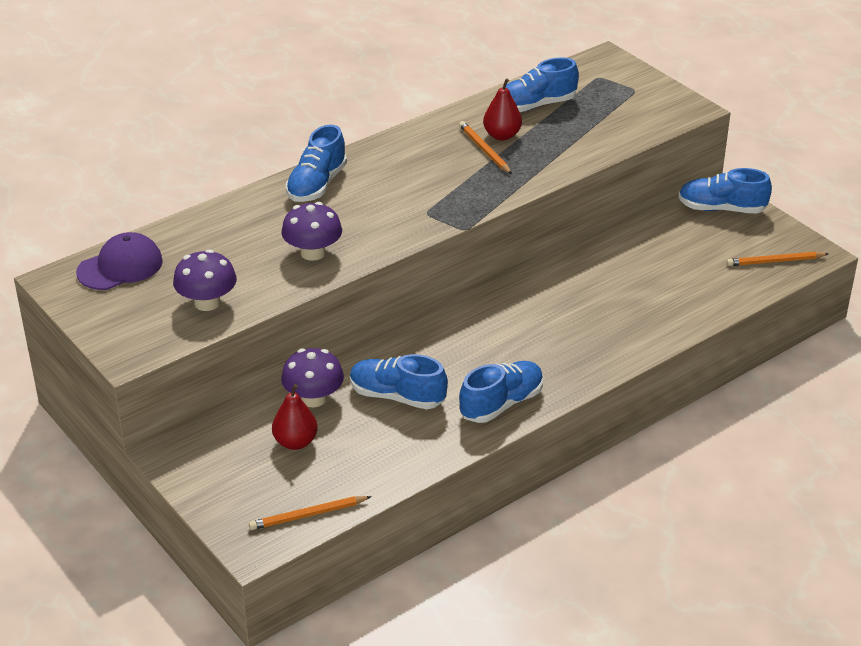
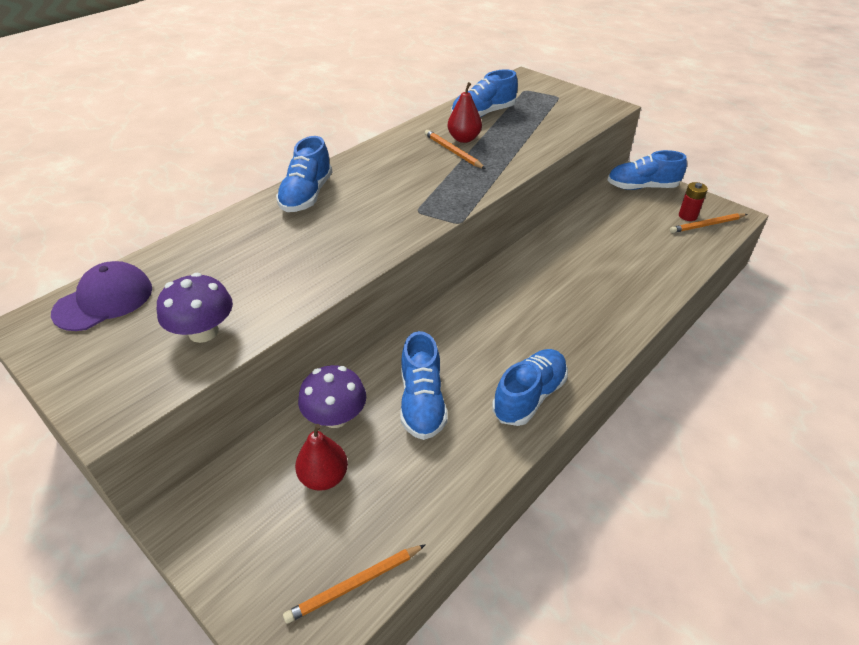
camera: 10 degrees left, 5 degrees up
purple mushroom [281,202,342,261] -> none
blue shoe [350,354,448,409] -> blue shoe turned 105 degrees counterclockwise [400,331,448,440]
none -> red battery [679,182,708,221]

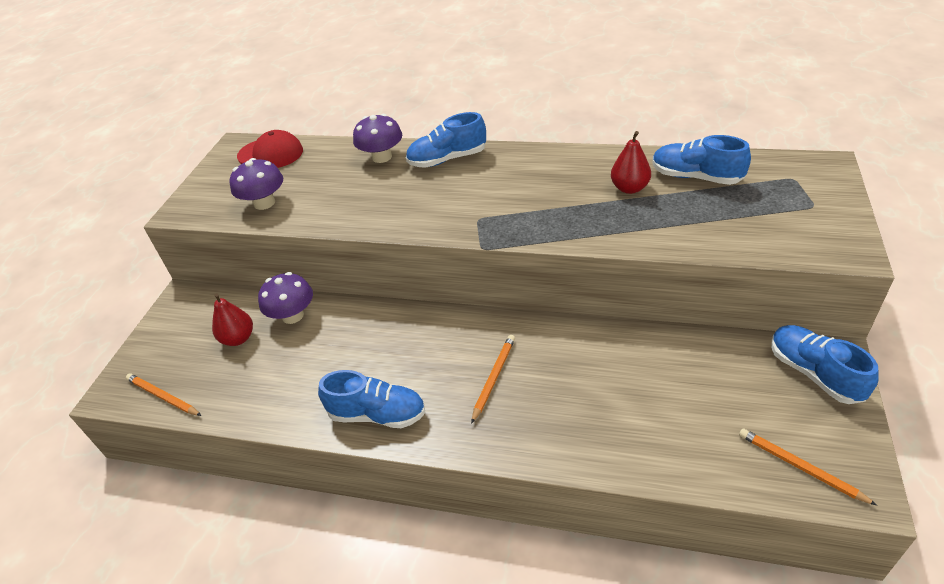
camera: 65 degrees right, 0 degrees up
purple cap [51,261,152,331] -> red cap [237,130,303,168]
blue shoe [400,331,448,440] -> none
orange pencil [425,130,486,169] -> orange pencil moved to [471,335,515,424]
red battery [679,182,708,221] -> none
none -> purple mushroom [353,114,402,163]

